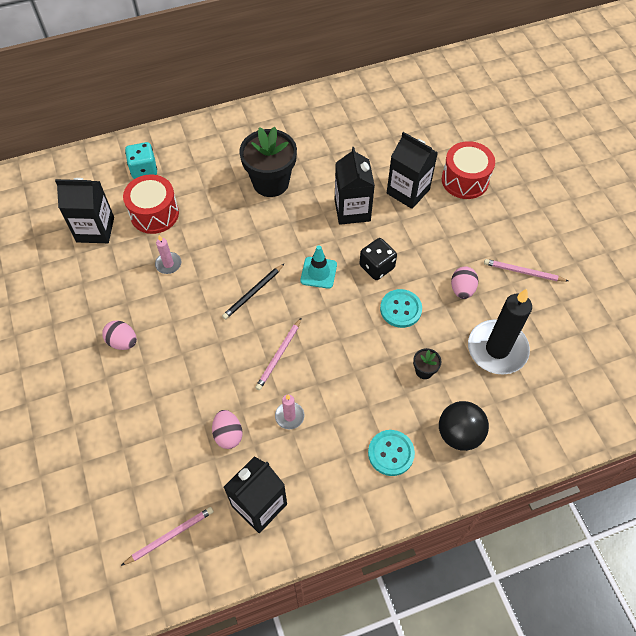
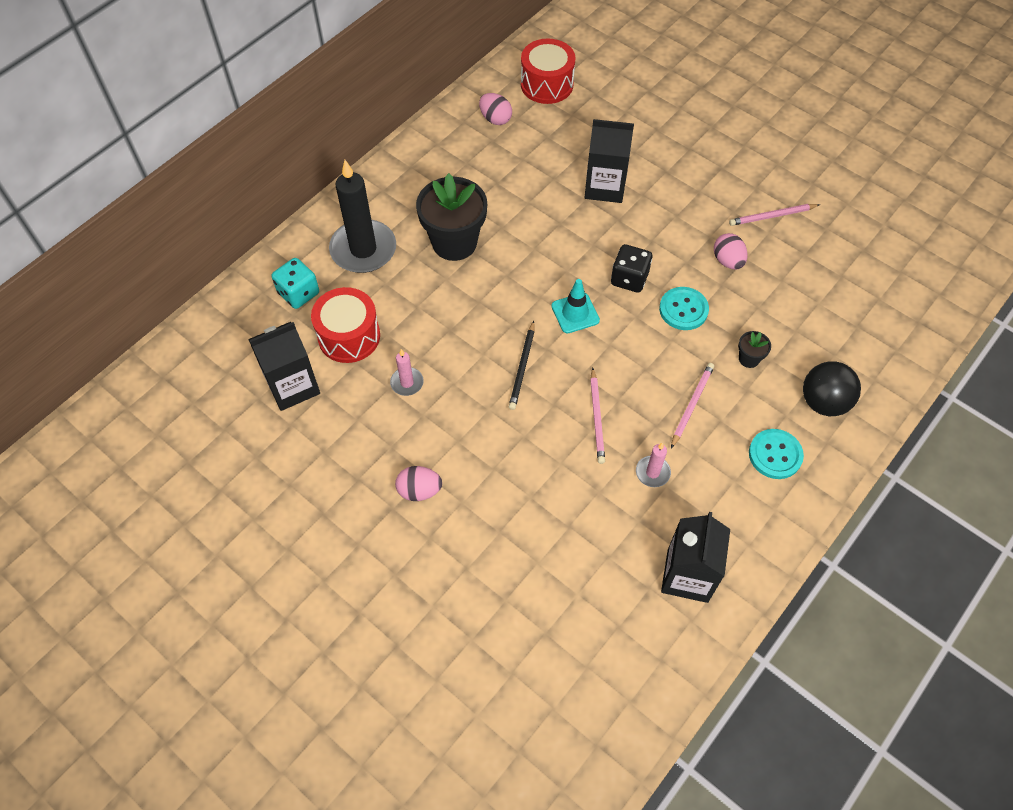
camera: 30 degrees left, 0 degrees up
pink pencil [121,507,214,566] -> pink pencil moved to [671,363,714,448]
pink egg [212,410,243,449] -> pink egg moved to [479,93,512,125]
black carton [335,147,375,225] -> none
red drum [442,141,495,199] -> red drum moved to [521,38,575,104]
black candle [468,289,532,375] -> black candle moved to [329,160,396,273]

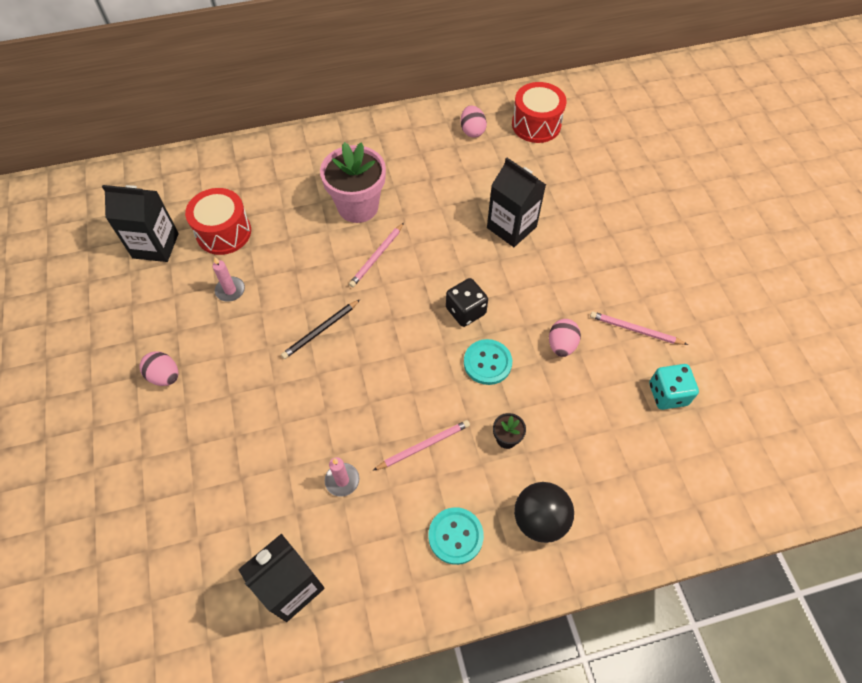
camera: 35 degrees right, 0 degrees up
turquoise dice [271,258,319,309] -> turquoise dice moved to [649,364,699,410]
black candle [329,160,396,273] -> none
black flower pot [416,173,487,261] -> pink flower pot [320,142,386,223]
turquoise traffic cone [551,279,600,333] -> none
pink pencil [590,367,605,464] -> pink pencil moved to [349,223,404,287]

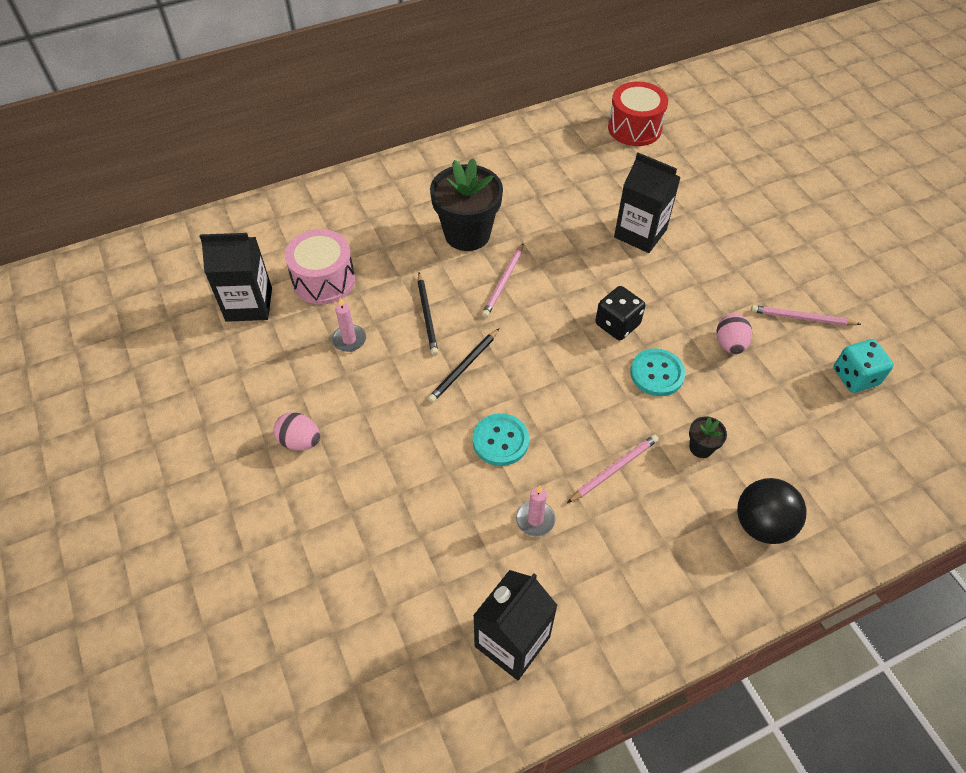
camera: 10 degrees left, 5 degrees down
red drum [185,188,251,255] -> pink drum [285,229,355,305]
pink flower pot [320,142,386,223] -> black flower pot [430,158,503,251]
turquoise button [428,507,484,565] -> turquoise button moved to [472,413,529,466]
pink egg [461,105,487,138] -> none
none -> black pencil [417,273,438,355]

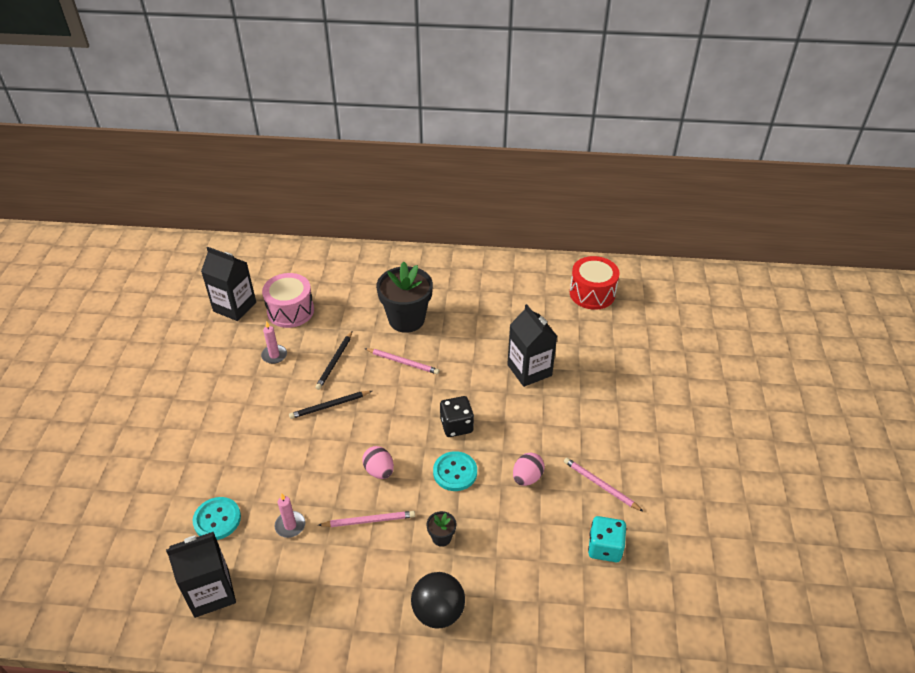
camera: 30 degrees right, 10 degrees down
pink egg [273,412,320,450] -> pink egg moved to [362,446,394,479]
turquoise button [472,413,529,466] -> turquoise button moved to [193,497,241,540]
pink pencil [482,243,524,317] -> pink pencil turned 120 degrees counterclockwise [364,348,439,374]

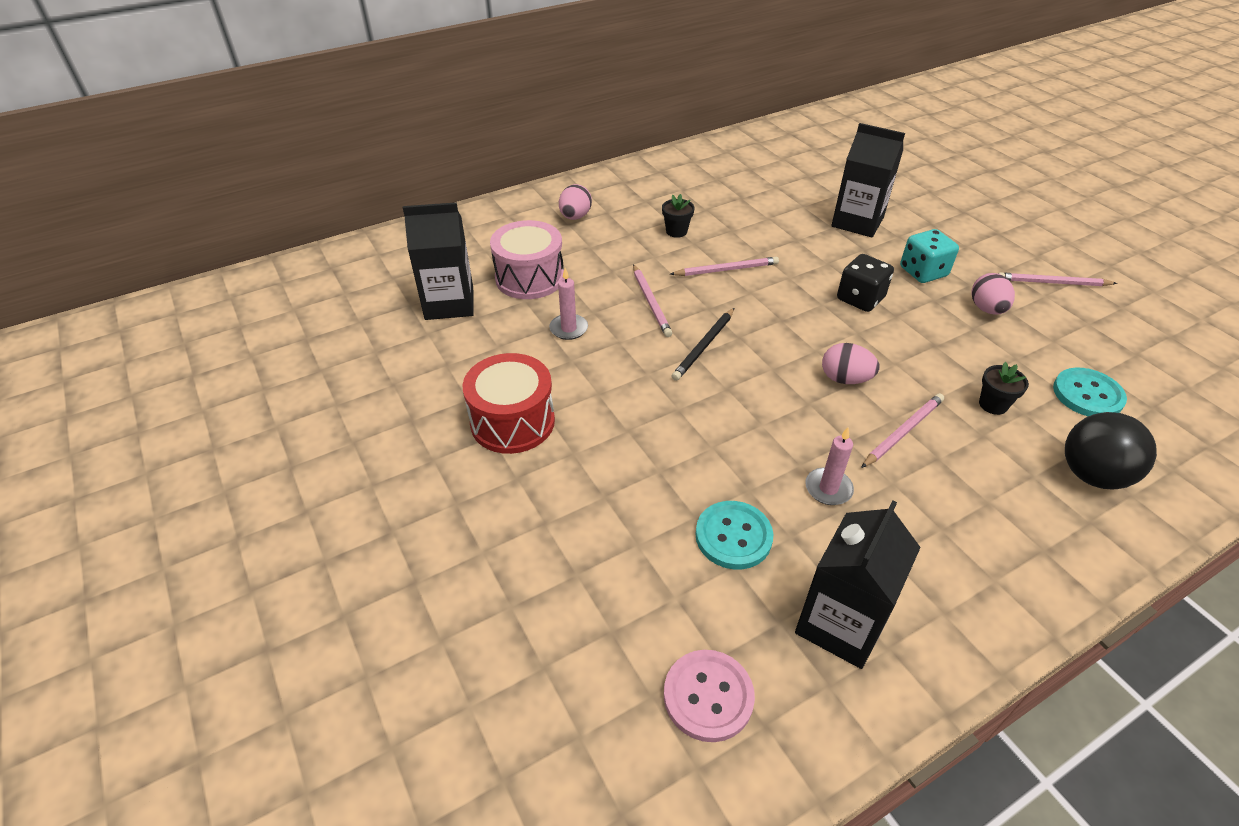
camera: 35 degrees left, 0 degrees up
black pencil [315,331,352,390] -> pink pencil [633,264,672,337]
black flower pot [376,262,433,333] -> black flower pot [662,194,694,238], size x0.43
turquoise button [433,451,477,491] -> turquoise button moved to [1053,368,1127,416]
red drum [570,256,620,310] -> red drum moved to [463,353,555,454]
turquoise dice [588,516,626,562] -> turquoise dice moved to [900,229,959,283]
none -> pink egg [559,184,592,220]
none -> pink button [664,650,755,742]

